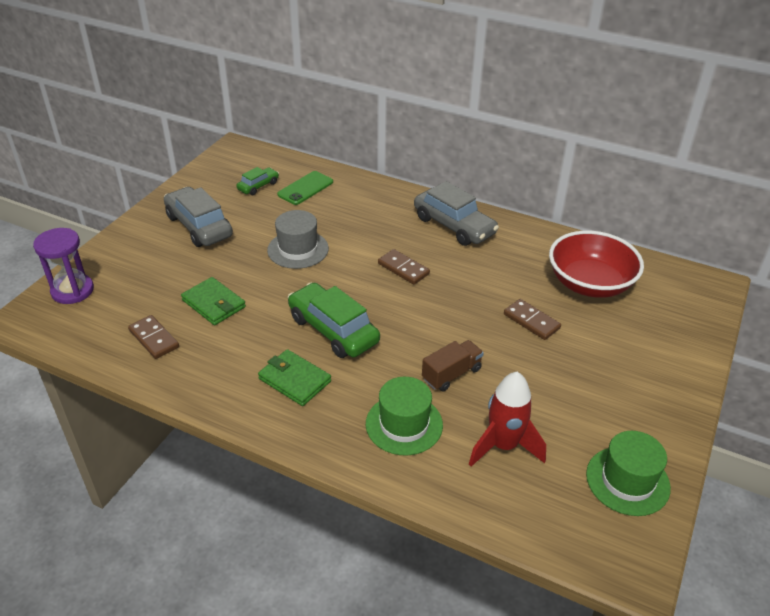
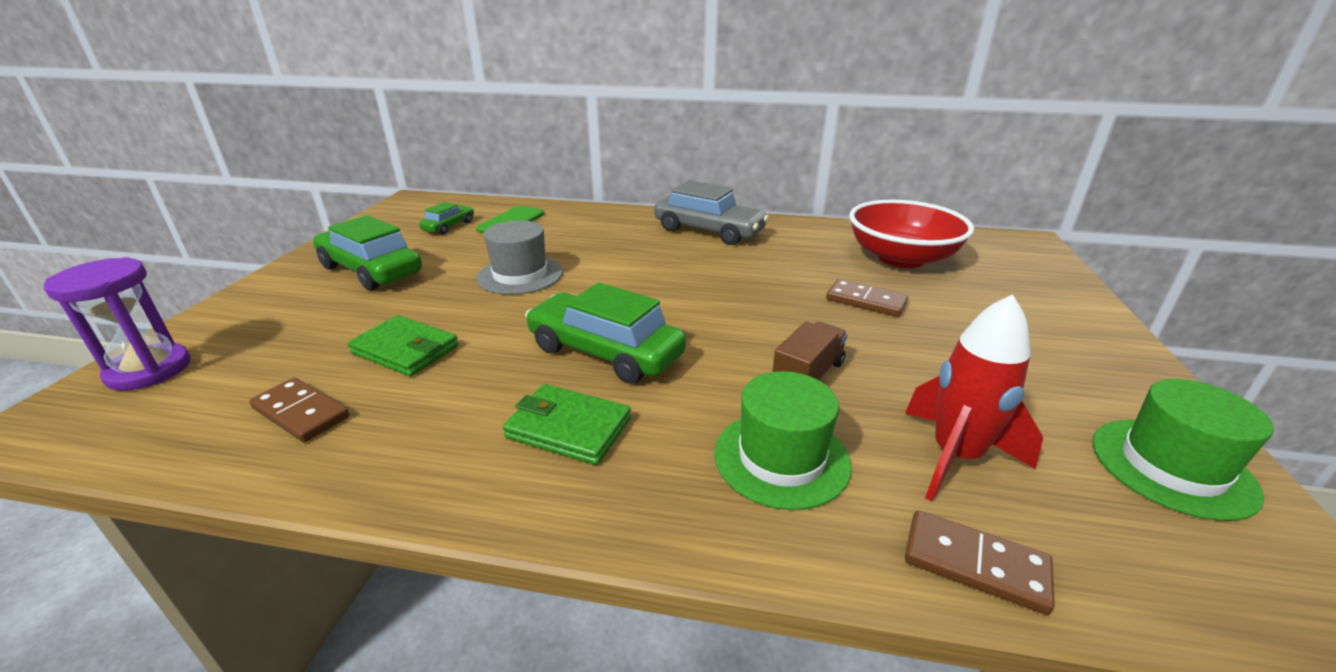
camera: 15 degrees left, 10 degrees down
grey car [164,187,233,247] -> green car [313,215,422,290]
brown domino [378,249,430,285] -> brown domino moved to [905,510,1055,615]

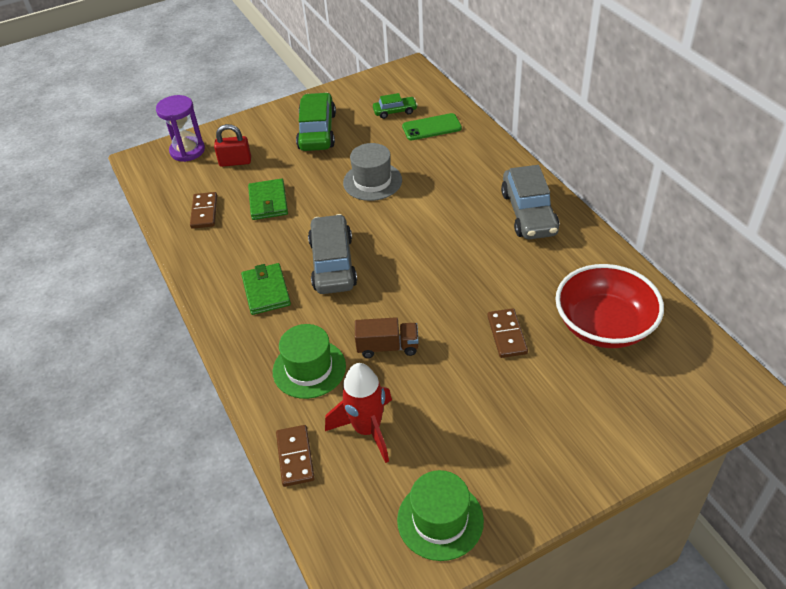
camera: 55 degrees right, 15 degrees up
green car [525,282,686,384] -> grey car [308,214,357,294]
none -> red padlock [214,124,251,167]

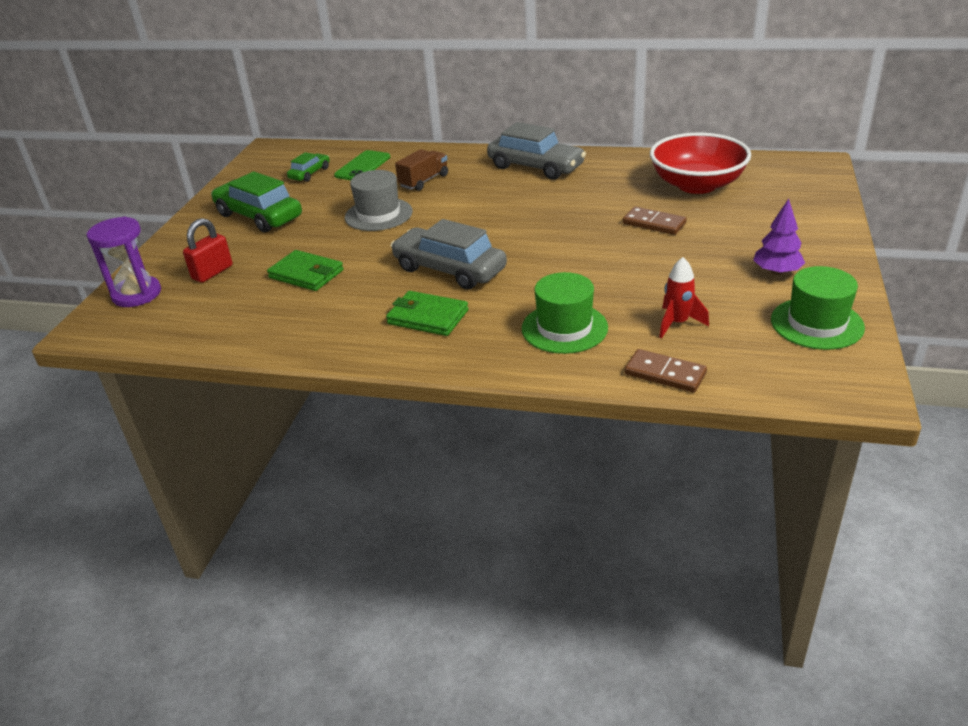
camera: 50 degrees left, 10 degrees down
brown domino [190,192,217,229] -> none
red rocket [325,363,392,463] -> red rocket [659,257,709,338], size x0.65
brown truck [355,317,419,358] -> brown truck moved to [395,149,448,191]
none -> purple tree [753,199,805,275]

